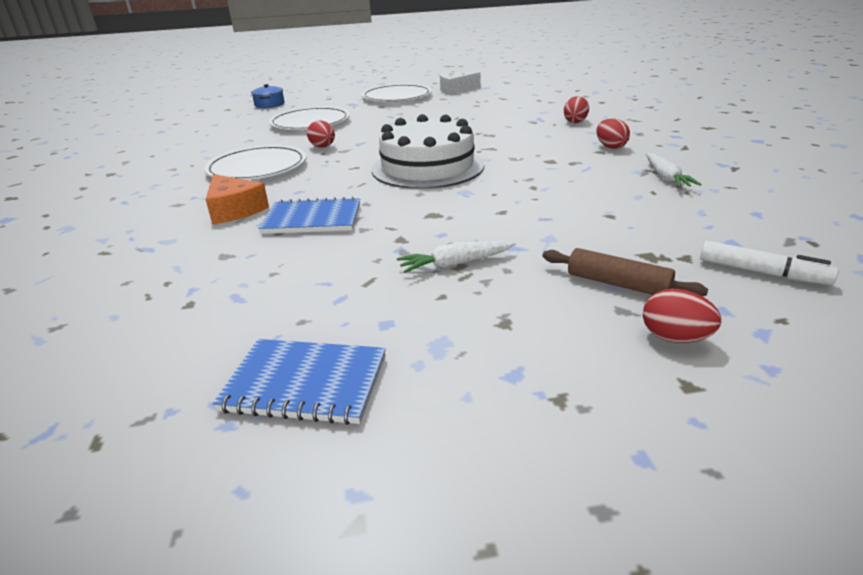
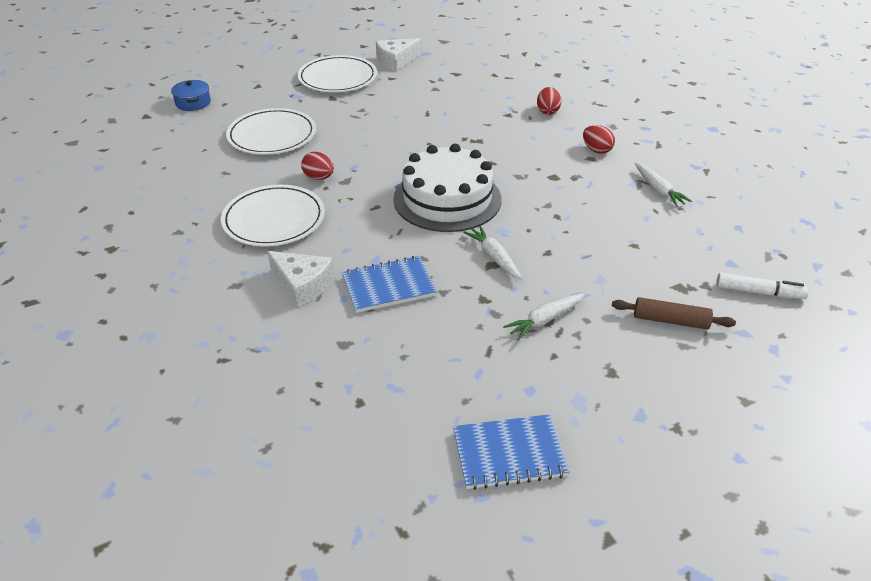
camera: 20 degrees left, 10 degrees up
orange cheese [206,174,269,225] -> white cheese [267,251,334,308]
red egg [643,288,721,343] -> none
none -> white carrot [463,226,522,279]

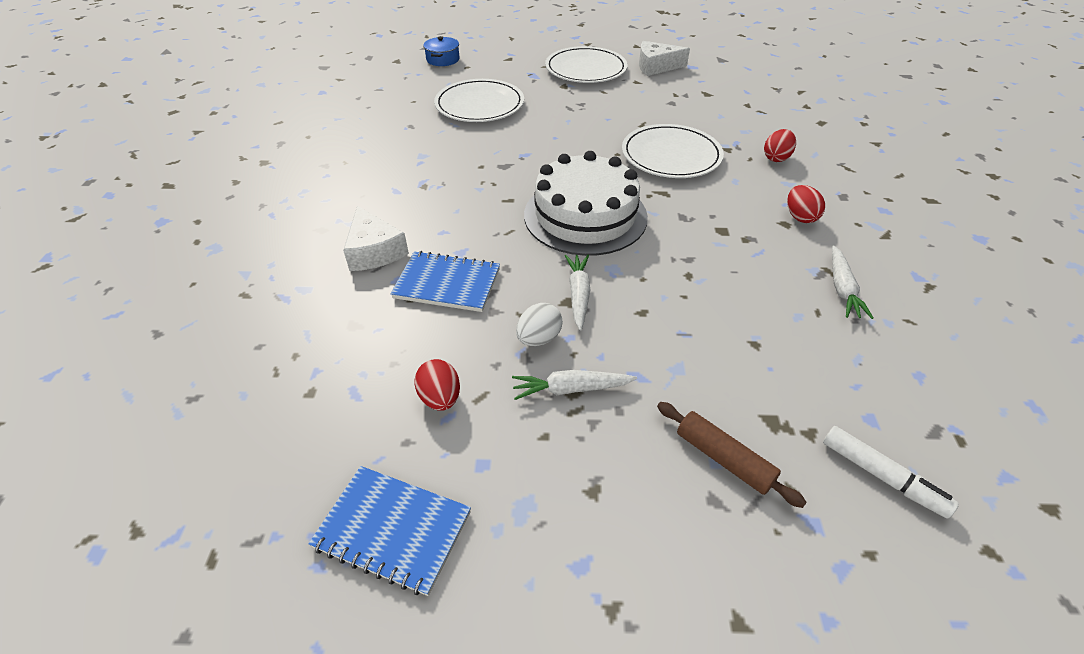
camera: 30 degrees right, 5 degrees up
white plate [221,185,325,247] -> white plate moved to [622,124,724,178]
red egg [301,152,334,180] -> red egg moved to [415,359,460,411]
none -> white egg [516,303,563,346]

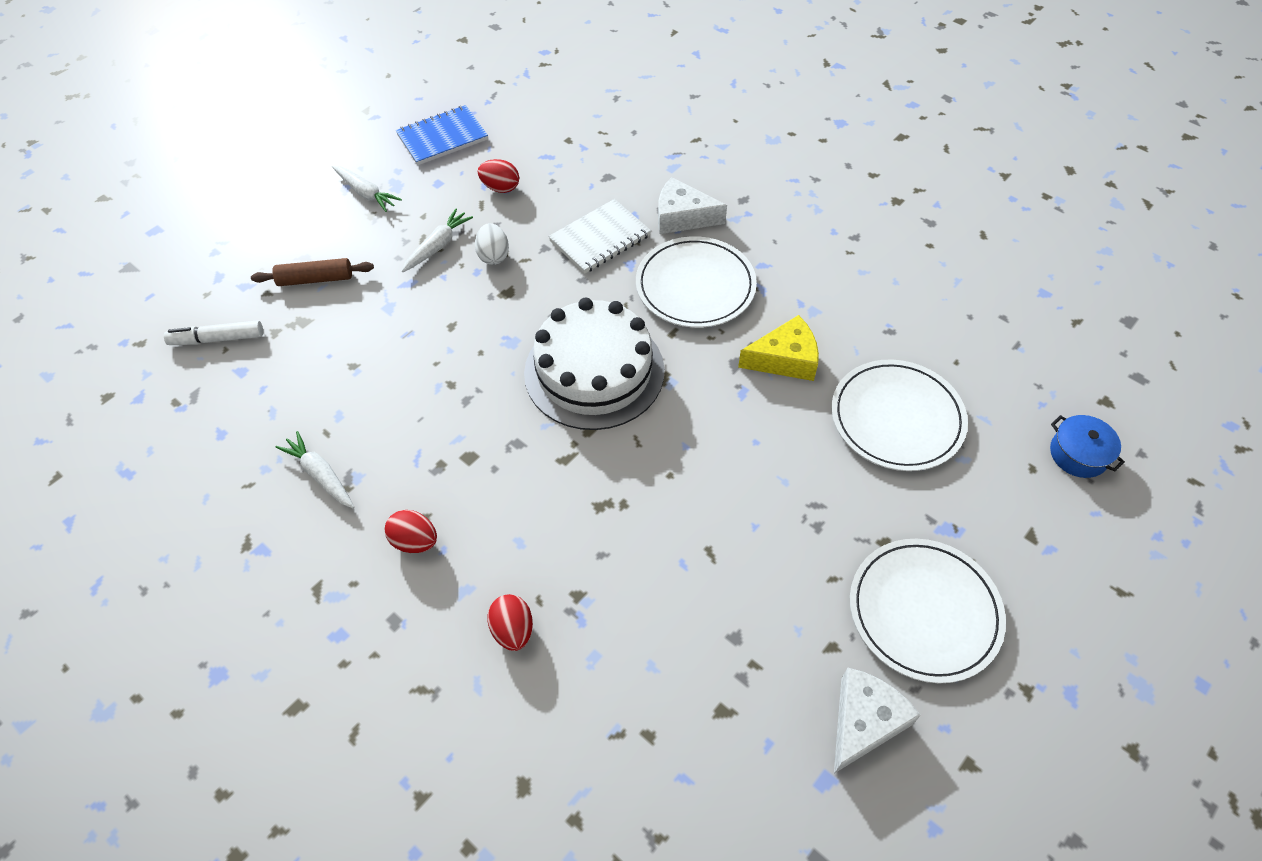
camera: 130 degrees right, 10 degrees up
blue notebook [390,251,500,312] -> white notebook [548,199,651,274]
white carrot [565,255,590,331] -> white carrot moved to [332,165,402,212]
white plate [622,124,724,178] -> white plate moved to [636,236,757,328]
none -> yellow cheese [738,315,819,381]

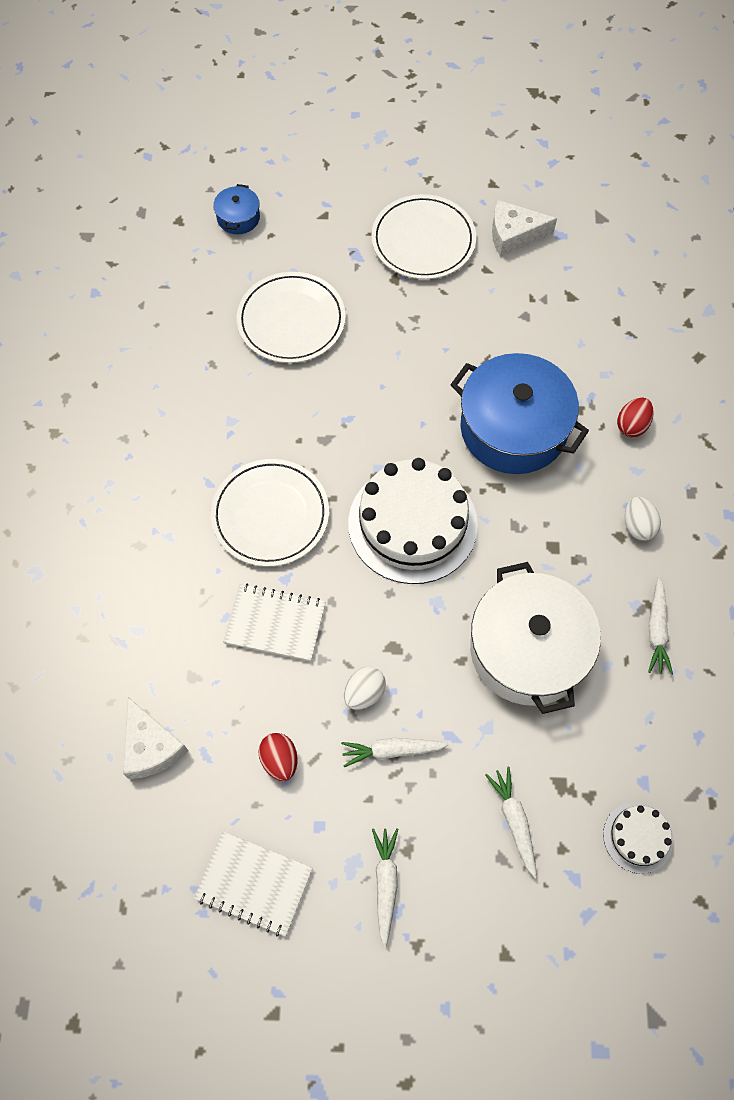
camera: 130 degrees left, 10 degrees up
white marker [164,320,263,345] -> white cake [603,802,673,874]
brown rolling pin [251,258,374,286] -> white carrot [485,767,537,878]
red egg [385,510,437,553] -> white egg [625,497,661,541]
blue notebook [396,105,488,165] -> white notebook [194,831,313,937]
white cheese [658,177,727,234] -> white cheese moved to [123,697,188,779]
yellow cheese [738,315,819,381] -> none
none -> blue pot [450,353,589,474]
none -> white pot [470,562,601,714]

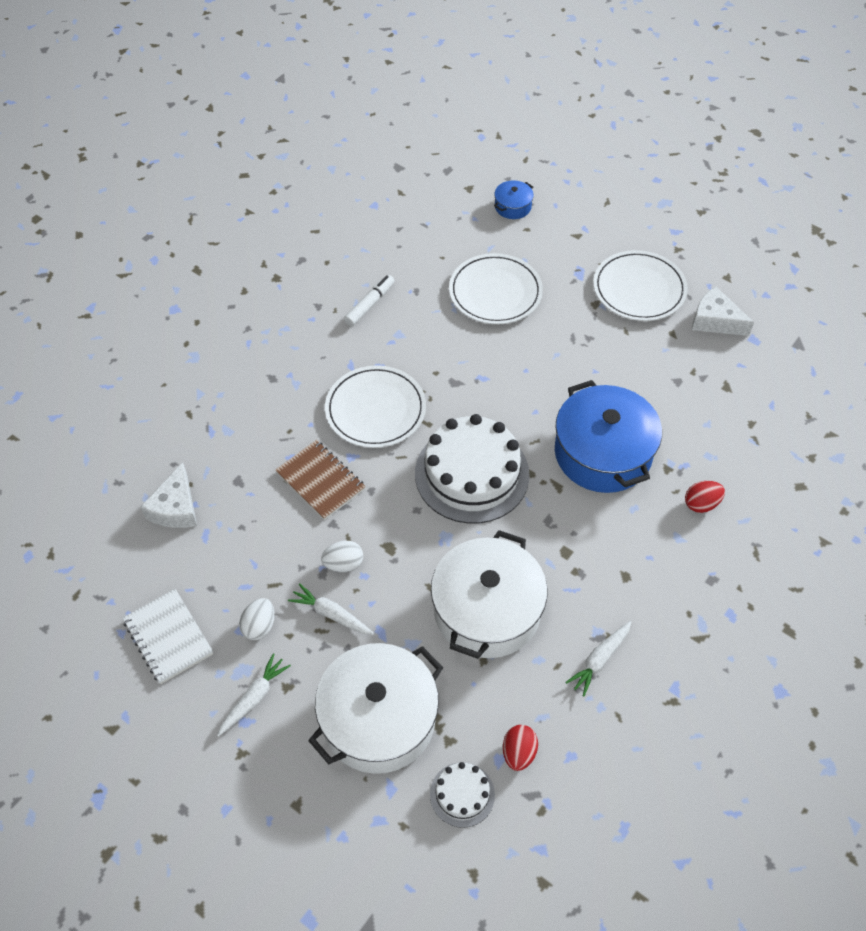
camera: 35 degrees right, 10 degrees down
white notebook [223,584,326,661] -> brown notebook [275,440,366,520]
red egg [258,733,297,781] -> red egg moved to [503,725,538,771]
white carrot [485,767,537,878] -> white pot [308,643,443,774]
white egg [625,497,661,541] -> white egg moved to [239,598,275,640]
none -> white marker [344,275,394,326]

